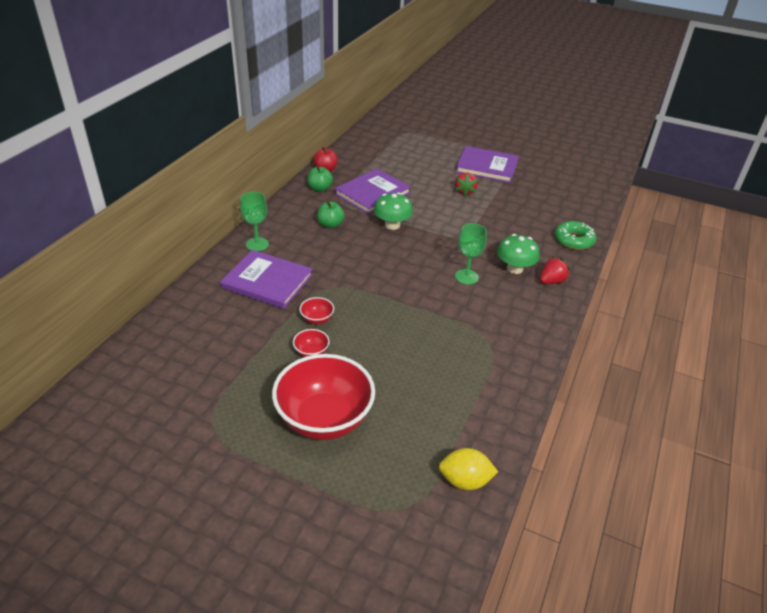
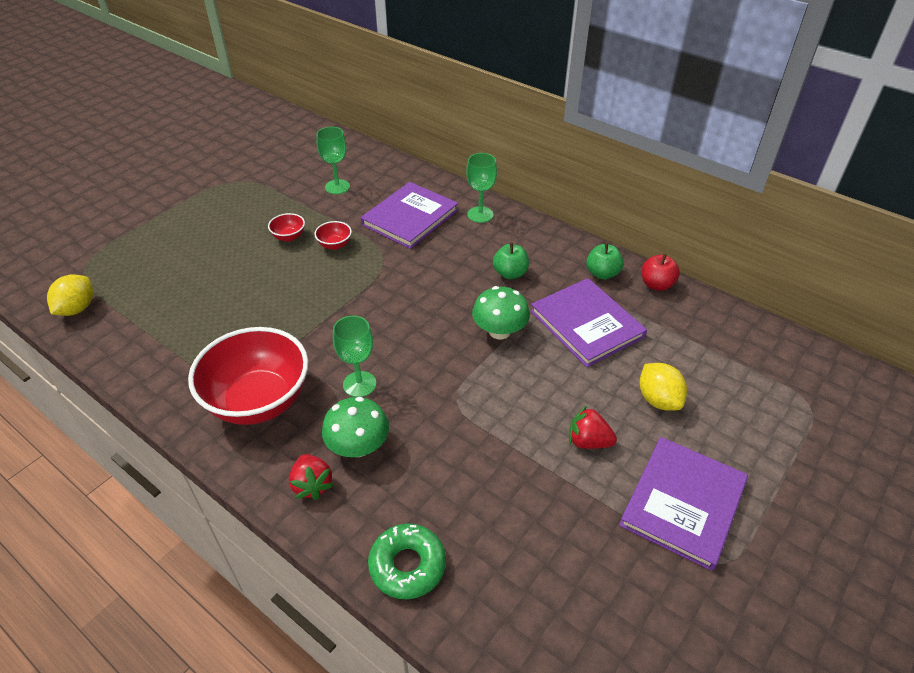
camera: 105 degrees right, 5 degrees up
red bowl [272,354,375,440] -> red bowl moved to [188,327,308,425]
none -> green goblet [316,127,350,194]
none -> yellow lemon [639,363,687,411]

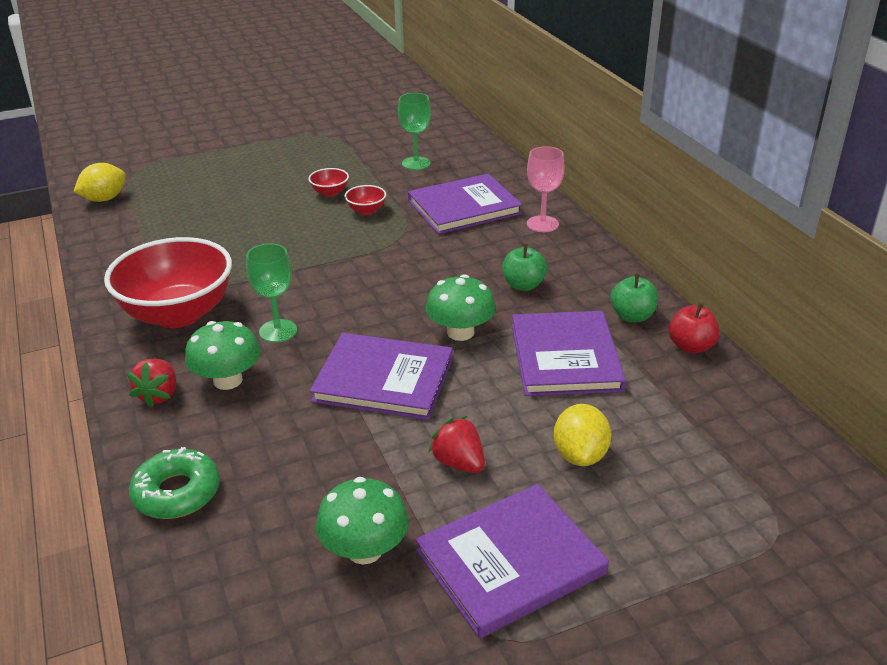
camera: 30 degrees right, 10 degrees down
green goblet [466,153,497,223] -> pink goblet [527,146,565,232]
none -> purple book [310,333,453,420]
none -> green mushroom [316,477,409,565]

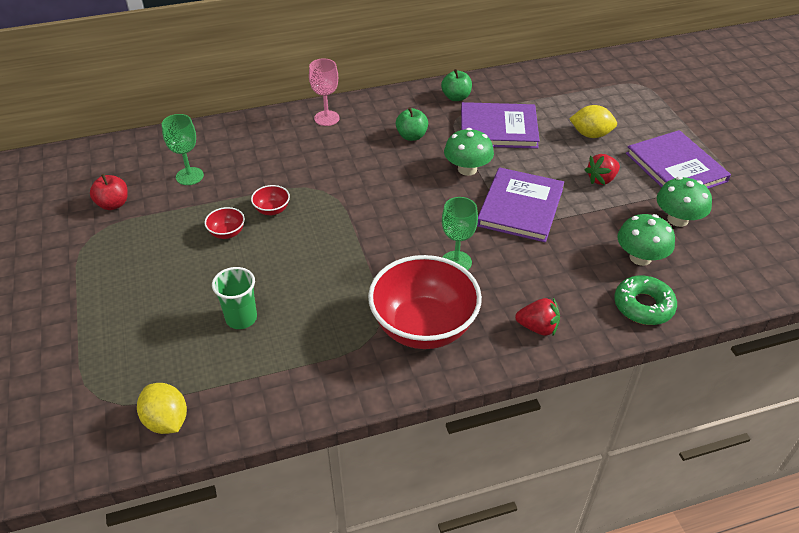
camera: 85 degrees left, 10 degrees up
green mushroom [185,321,261,390] -> green mushroom moved to [617,214,675,266]
purple book [408,174,522,234] -> none
red apple [669,303,720,354] -> red apple moved to [90,174,128,210]
none -> green cup [212,267,257,329]

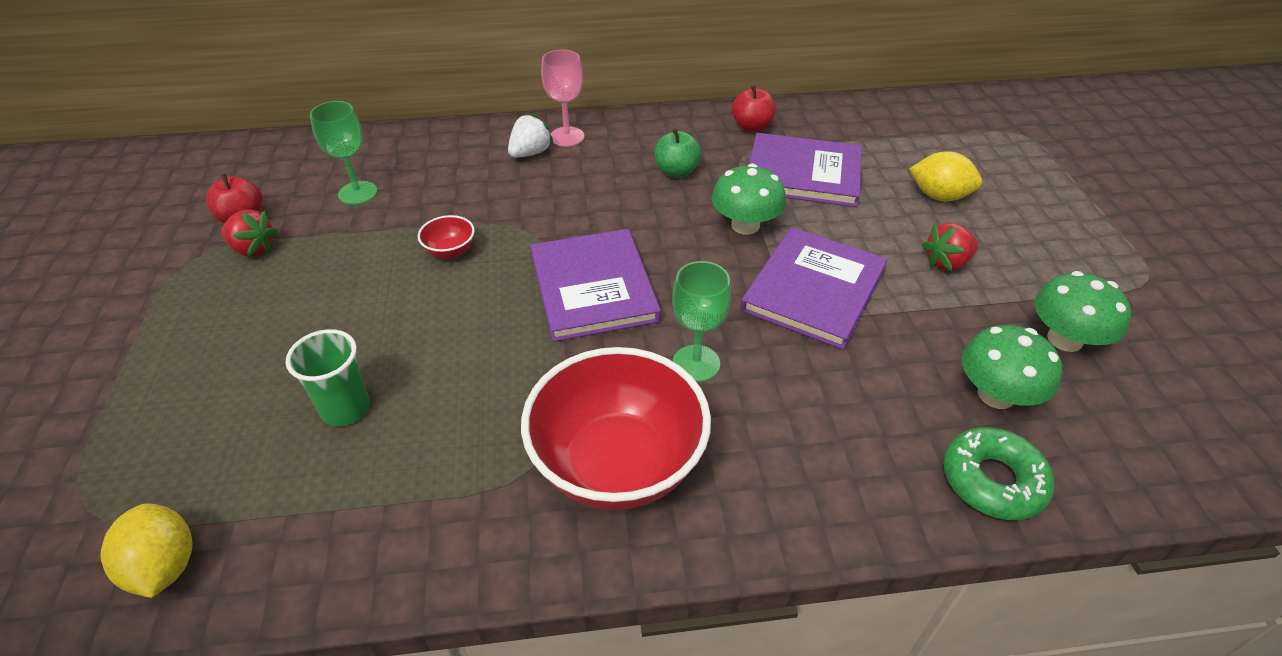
camera: 10 degrees right, 0 degrees up
red bowl [204,207,245,239] -> none
green apple [441,69,472,101] -> red apple [732,85,776,132]
red strawberry [515,298,560,336] -> red strawberry moved to [221,210,278,257]
purple book [626,130,731,189] -> purple book moved to [530,229,661,342]
none -> white strawberry [508,113,554,158]

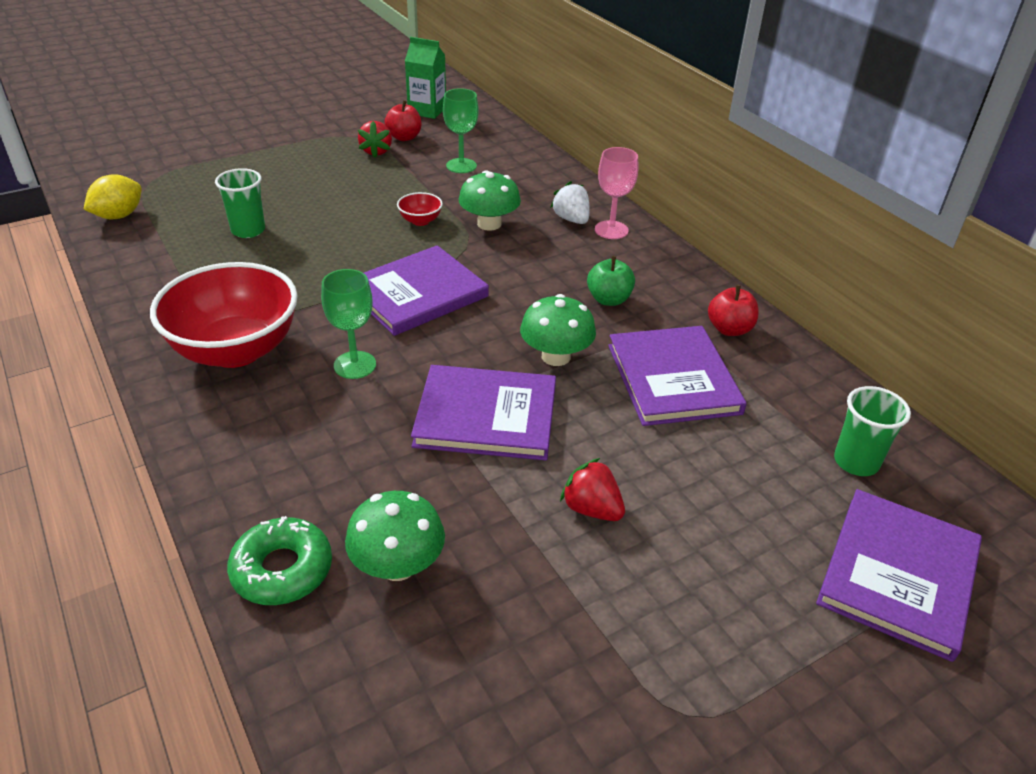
camera: 65 degrees right, 5 degrees down
white strawberry [508,113,554,158] -> white strawberry turned 135 degrees counterclockwise [550,181,590,224]
yellow lemon [910,151,982,201] -> none
green mushroom [1035,271,1131,352] -> green mushroom moved to [459,170,521,231]
none -> green carton [405,37,446,119]
none -> purple book [816,489,982,662]
none -> green cup [834,386,911,476]

